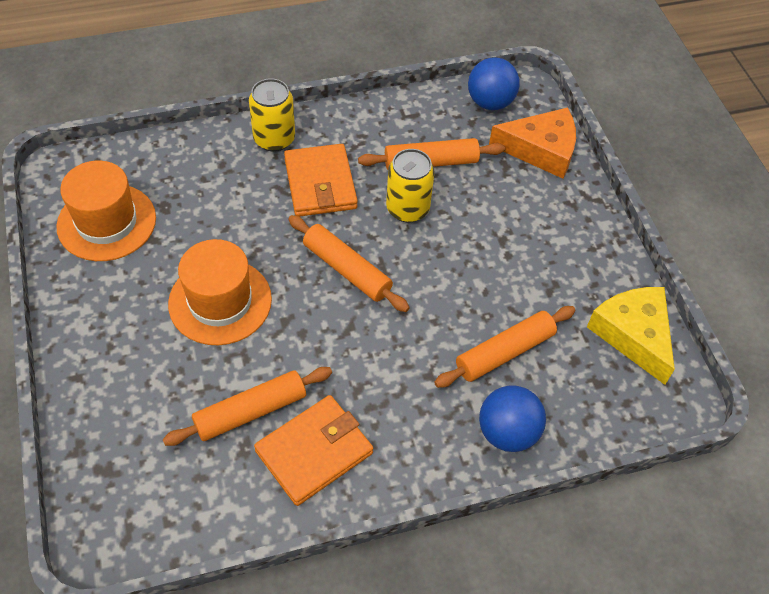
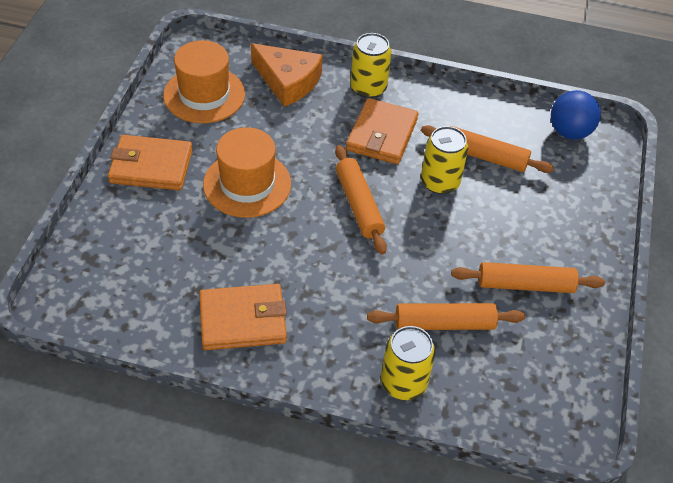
camera: 30 degrees right, 5 degrees down
orange rolling pin [163,367,332,446] -> orange rolling pin moved to [451,262,605,293]
blue ball [479,385,546,452] -> yellow can [381,326,435,400]
orange cheese [489,107,576,179] -> orange cheese moved to [251,43,323,107]
yellow cheese [587,287,675,385] -> none
none -> orange wallet [108,135,193,190]

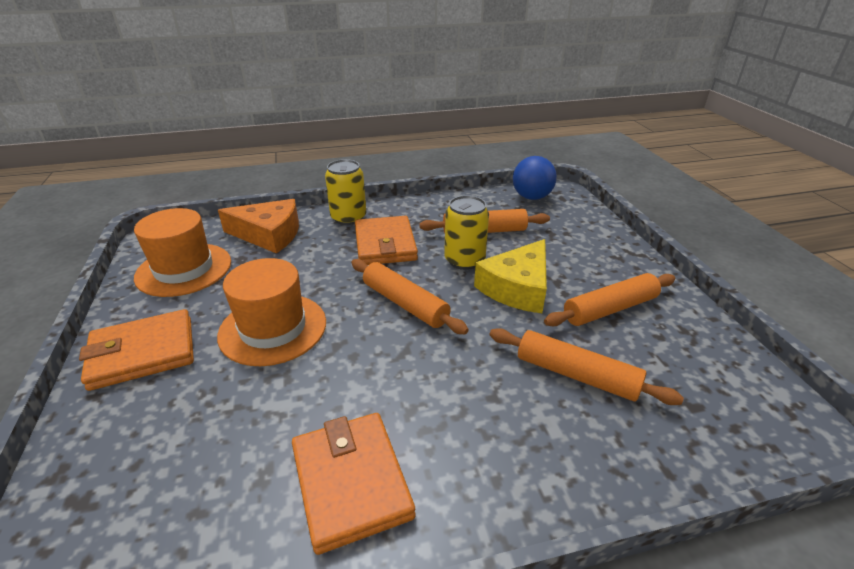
camera: 25 degrees left, 15 degrees down
orange wallet [199,284,287,350] -> orange wallet turned 75 degrees counterclockwise [292,413,416,555]
orange rolling pin [367,303,526,330] -> orange rolling pin turned 60 degrees clockwise [490,328,684,405]
yellow can [381,326,435,400] -> none
none -> yellow cheese [474,239,547,313]

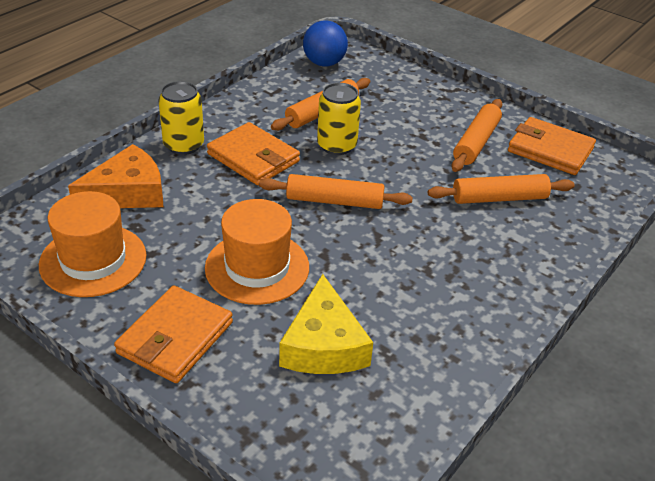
camera: 40 degrees left, 5 degrees up
orange wallet [292,413,416,555] -> orange wallet moved to [508,117,596,175]
yellow cheese [474,239,547,313] -> yellow cheese moved to [279,274,373,374]

